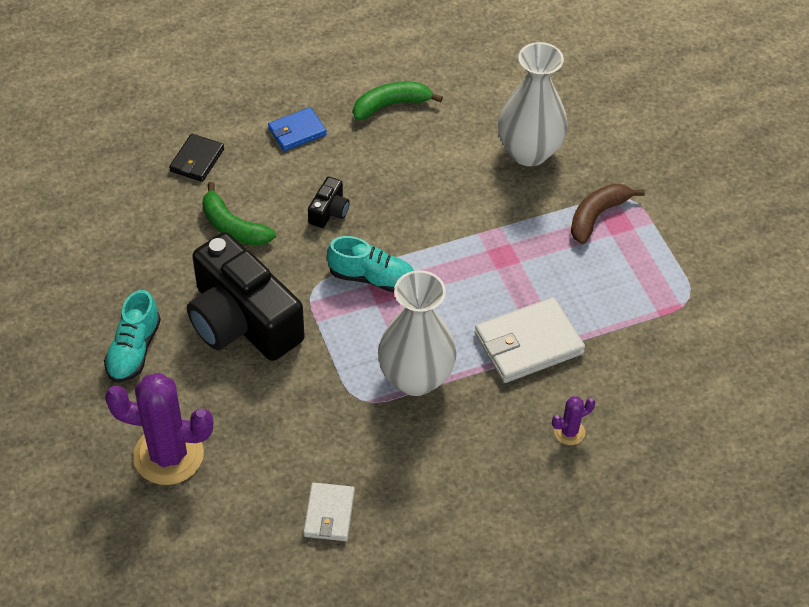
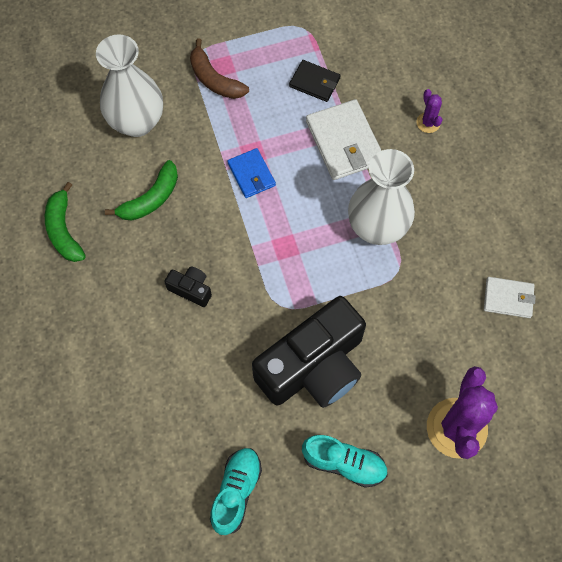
camera: 85 degrees left, 15 degrees up
black wallet [169,134,224,182] -> black wallet moved to [289,60,341,102]
green banana [202,182,276,246] -> green banana moved to [105,160,178,221]
blue wallet [268,107,327,151] -> blue wallet moved to [227,148,276,198]
turquoise shoe [327,236,414,292] -> turquoise shoe moved to [210,448,262,535]

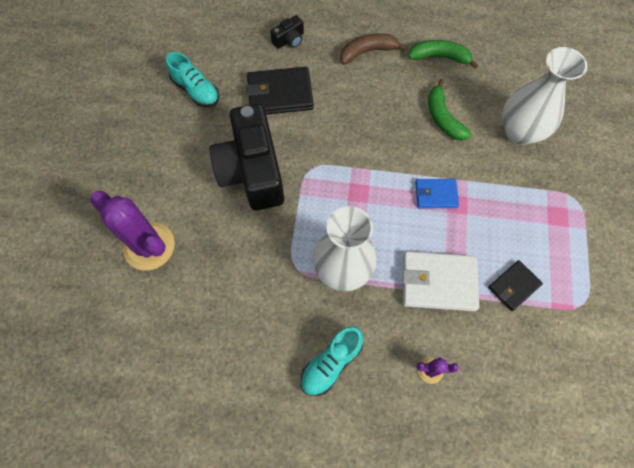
camera: 115 degrees right, 0 degrees up
black camera [164,266,212,307] -> black camera moved to [270,15,304,49]
brown banana [190,38,249,99] -> brown banana moved to [340,33,407,65]
turquoise shoe [302,435,388,488] -> turquoise shoe moved to [301,327,363,396]
white wallet [484,277,536,318] -> none
none -> black wallet [246,67,314,115]

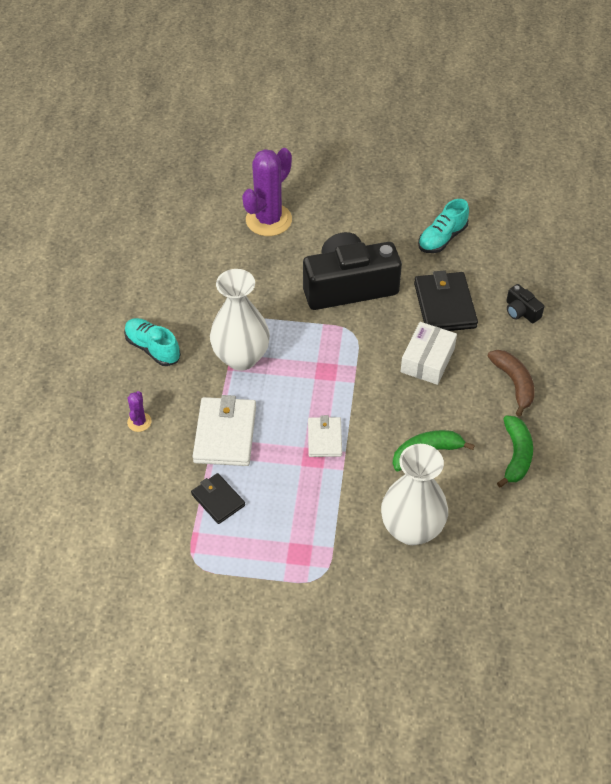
camera: 90 degrees right, 15 degrees down
blue wallet [415,179,459,208] -> white wallet [308,415,342,457]
none -> white box [401,322,457,385]

